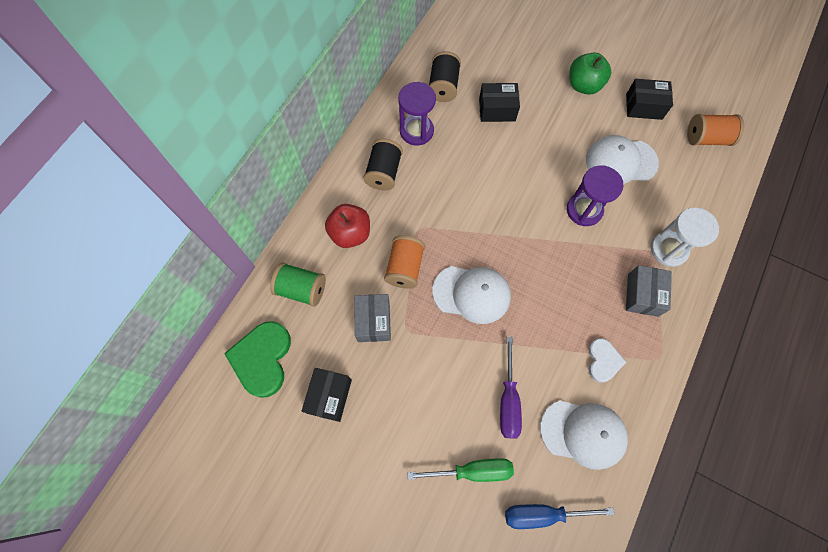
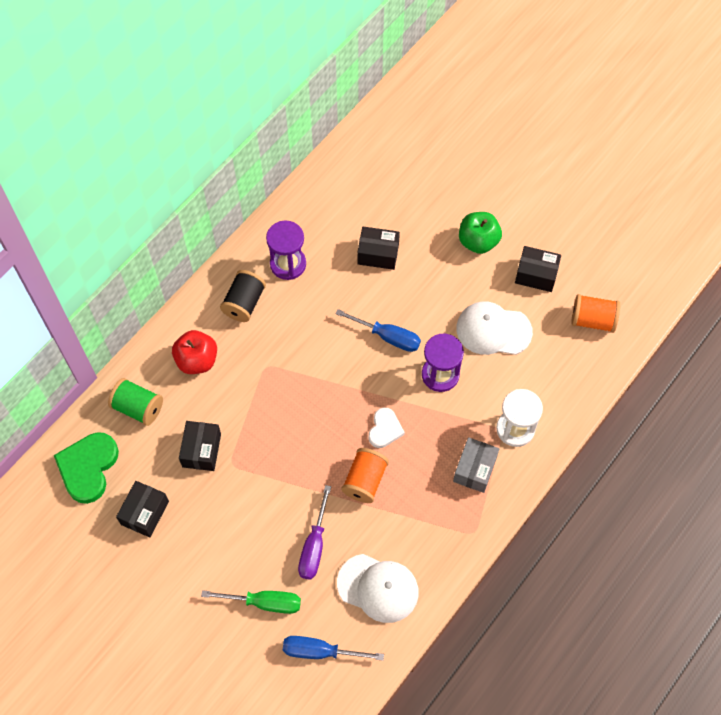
camera: 10 degrees right, 5 degrees down
grey box [354,294,391,342] -> black box [179,421,221,471]
orange spool [384,235,425,289] -> orange spool moved to [341,448,389,503]
black spool [429,51,461,102] -> none
white cap [432,266,511,324] -> none
white heart [588,338,626,383] -> white heart moved to [369,408,405,448]
none -> blue screwdriver [335,309,421,352]

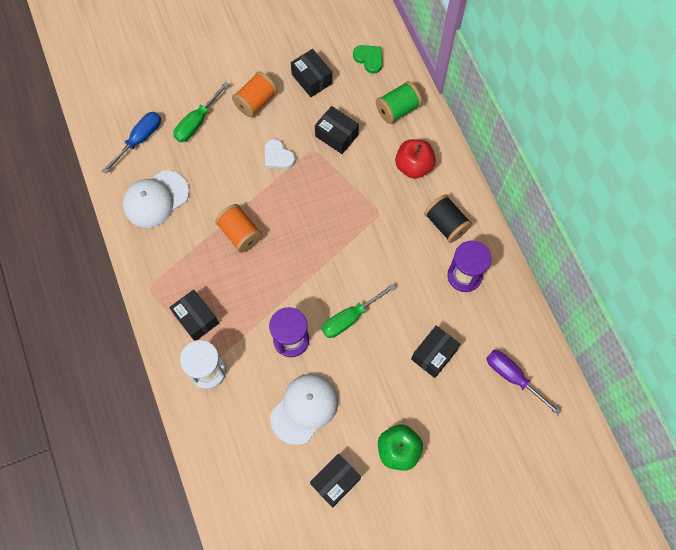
camera: 120 degrees right, 5 degrees up
green heart [54,432,119,504] -> green heart [353,45,383,74], size x0.58
purple screwdriver [298,485,331,580] -> purple screwdriver moved to [487,350,561,415]
blue screwdriver [335,309,421,352] -> green screwdriver [322,284,396,338]
white heart [369,408,405,448] -> white heart moved to [265,139,295,169]
grey box [453,437,499,493] -> black box [169,290,219,341]
orange spool [571,294,620,333] -> orange spool moved to [232,71,277,117]

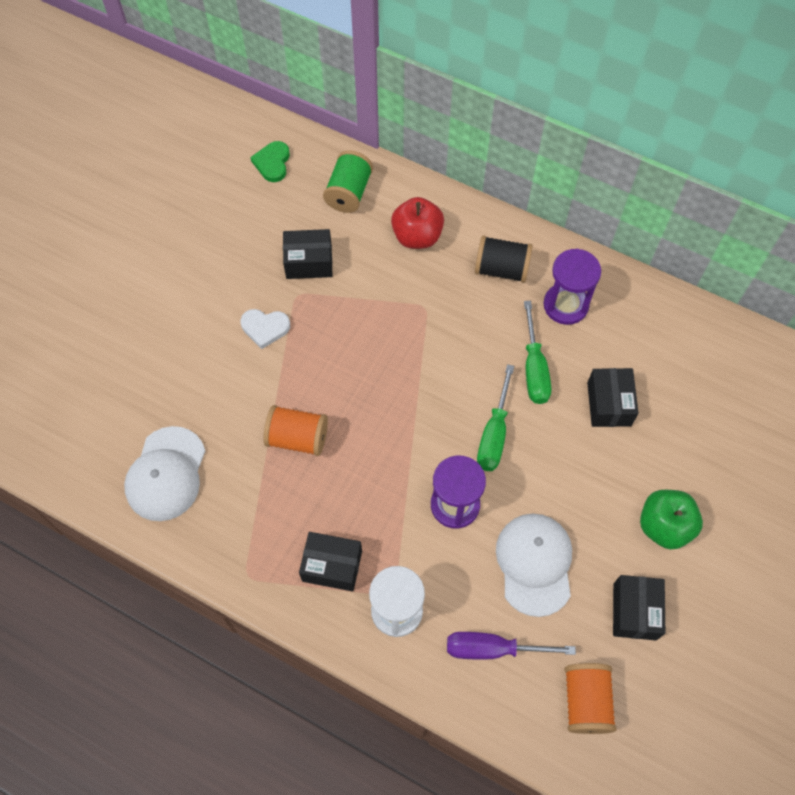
camera: 40 degrees left, 5 degrees down
blue screwdriver [102,112,161,174] -> none
green screwdriver [173,82,229,142] -> green screwdriver moved to [524,301,551,404]
orange spool [232,71,277,117] -> orange spool moved to [565,663,617,734]
black box [291,49,332,97] -> none
green heart [353,45,383,74] -> green heart turned 90 degrees counterclockwise [250,141,290,182]
purple screwdriver [487,350,561,415] -> purple screwdriver moved to [447,632,576,660]

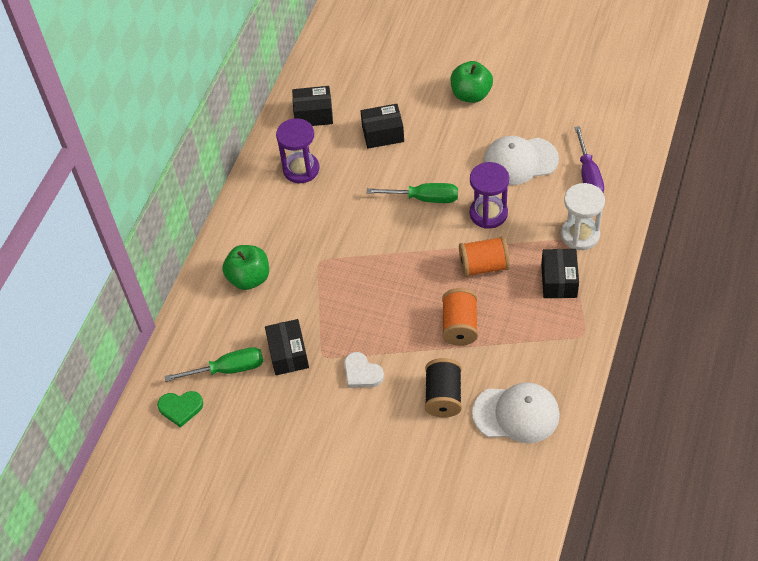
camera: 95 degrees left, 10 degrees down
white heart [240,309,290,349] -> white heart turned 135 degrees clockwise [344,352,384,388]
green spool [323,150,373,213] -> none
red apple [391,197,444,249] -> green apple [222,245,269,290]
black spool [475,235,533,283] -> black spool moved to [425,358,462,417]
green screwdriver [524,301,551,404] -> green screwdriver moved to [164,347,264,382]
orange spool [565,663,617,734] -> orange spool moved to [459,236,510,277]
black box [613,575,665,640] -> black box moved to [292,86,333,126]

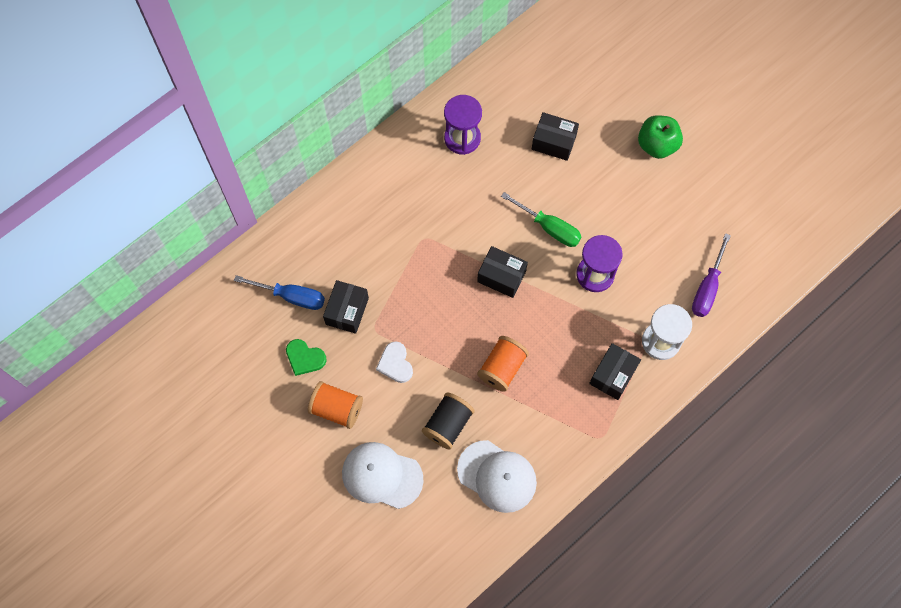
camera: 25 degrees right, 15 degrees up
green heart [157,391,203,428] -> green heart moved to [286,339,327,376]
green screwdriver [164,347,264,382] -> blue screwdriver [234,275,325,310]
green apple [222,245,269,290] -> none
black box [292,86,333,126] -> black box moved to [477,246,528,298]
orange spool [459,236,510,277] -> orange spool moved to [308,381,363,429]
white cap [483,136,559,185] -> white cap moved to [342,442,424,509]

